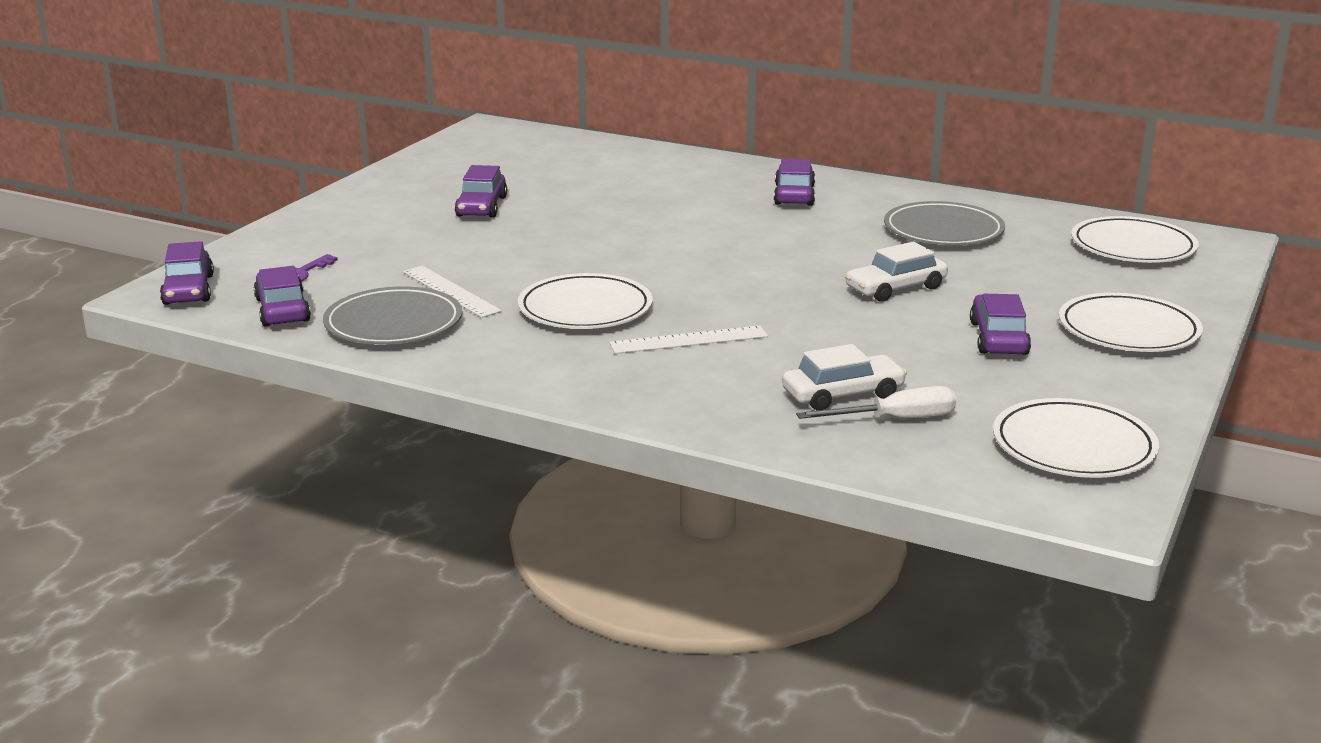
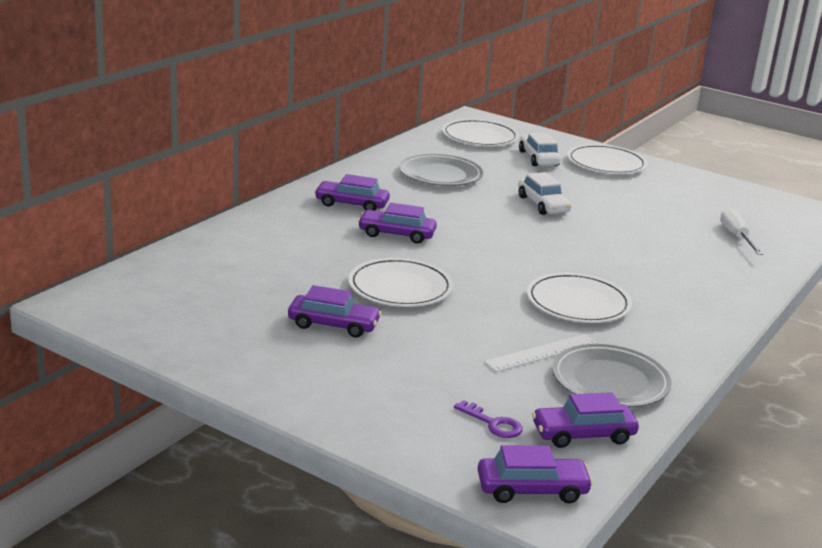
camera: 85 degrees left, 0 degrees up
white ruler [609,326,768,354] -> none
white car [782,344,907,411] -> white car moved to [519,133,561,166]
purple car [970,294,1031,355] -> purple car moved to [358,203,437,244]
white plate [993,398,1159,478] -> white plate moved to [349,258,453,307]

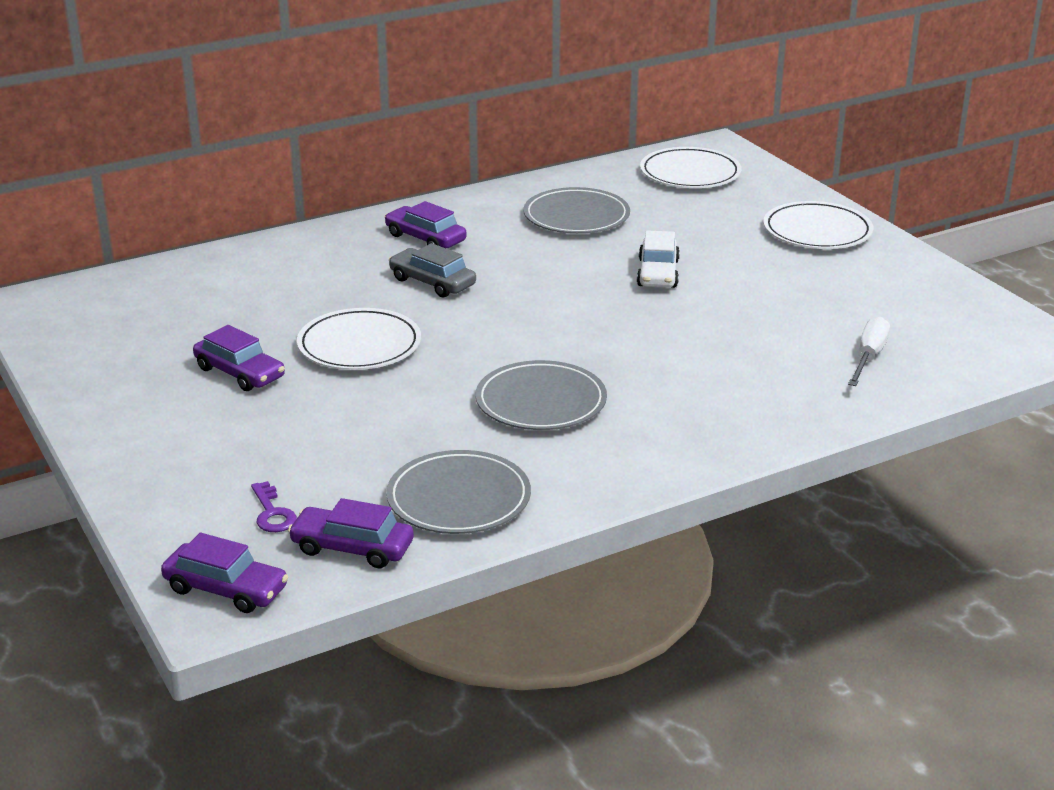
camera: 30 degrees right, 5 degrees up
purple car [358,203,437,244] -> grey car [389,243,476,297]
white ruler [484,334,597,372] -> none
white car [519,133,561,166] -> none
white plate [527,273,632,323] -> grey plate [475,360,607,430]

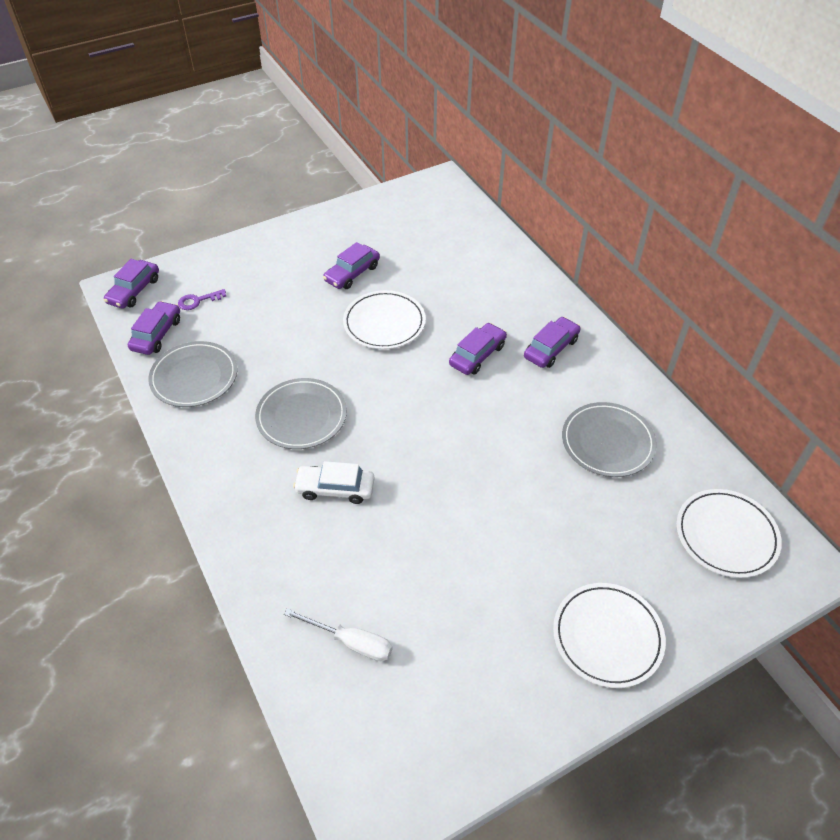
camera: 90 degrees right, 20 degrees up
grey car [389,243,476,297] -> purple car [449,323,507,375]
white car [637,231,680,288] -> white car moved to [293,461,375,504]

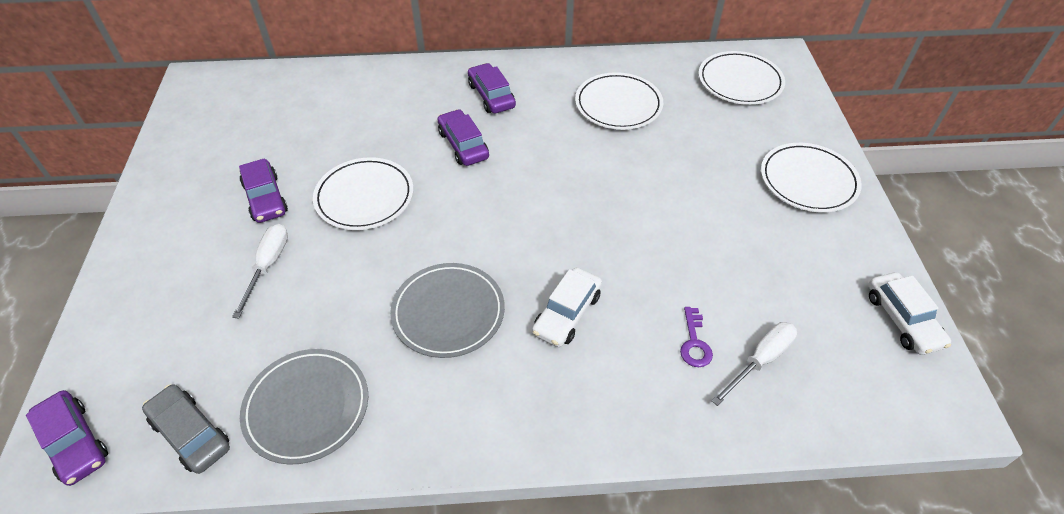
camera: 65 degrees left, 0 degrees up
purple car [128,301,180,355] -> grey car [142,384,230,474]
purple key [178,289,226,310] -> purple key moved to [680,307,713,367]
grey plate [562,402,657,477] -> white plate [575,72,663,130]
none -> white screwdriver [232,224,288,319]
none -> white car [868,272,951,355]

